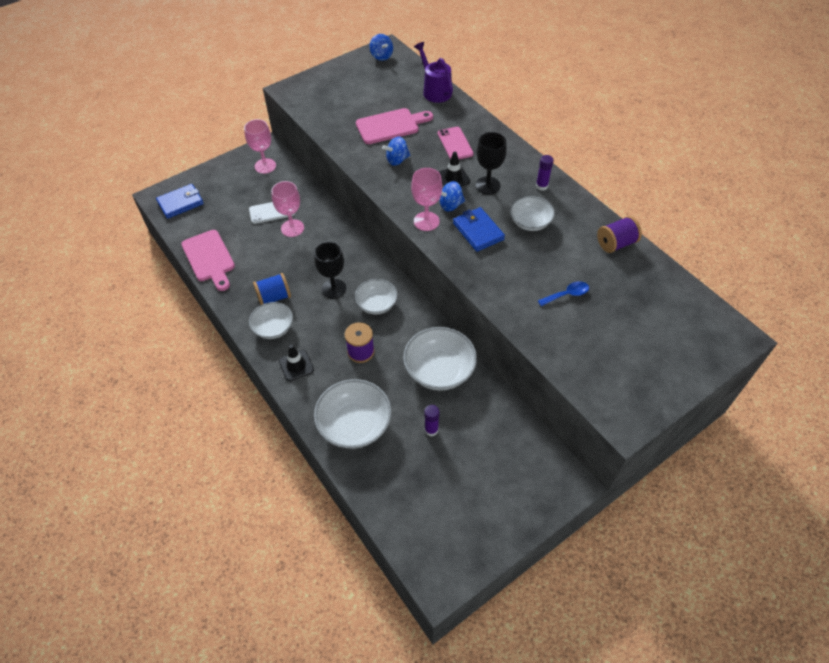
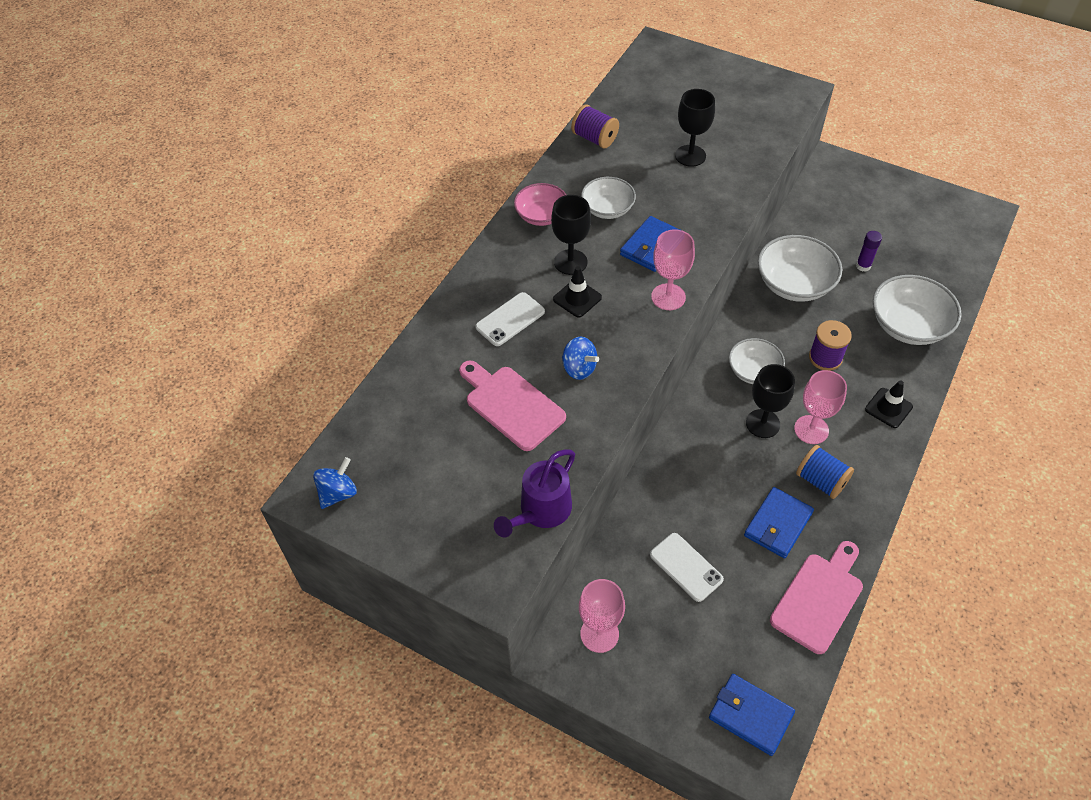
camera: 115 degrees left, 0 degrees up
white bowl [249,302,293,339] -> none
pink goblet [271,181,304,237] -> pink goblet moved to [794,370,847,444]
purple watering can [414,42,453,103] -> purple watering can moved to [494,449,575,538]
pink phone [438,127,474,159] -> white phone [475,292,545,346]
blue spinning top [440,181,465,211] -> none
purple glue stick [536,155,554,191] -> pink bowl [514,183,566,226]
blue spoon [538,281,589,306] -> black goblet [675,89,715,167]
none -> blue wallet [744,487,814,558]

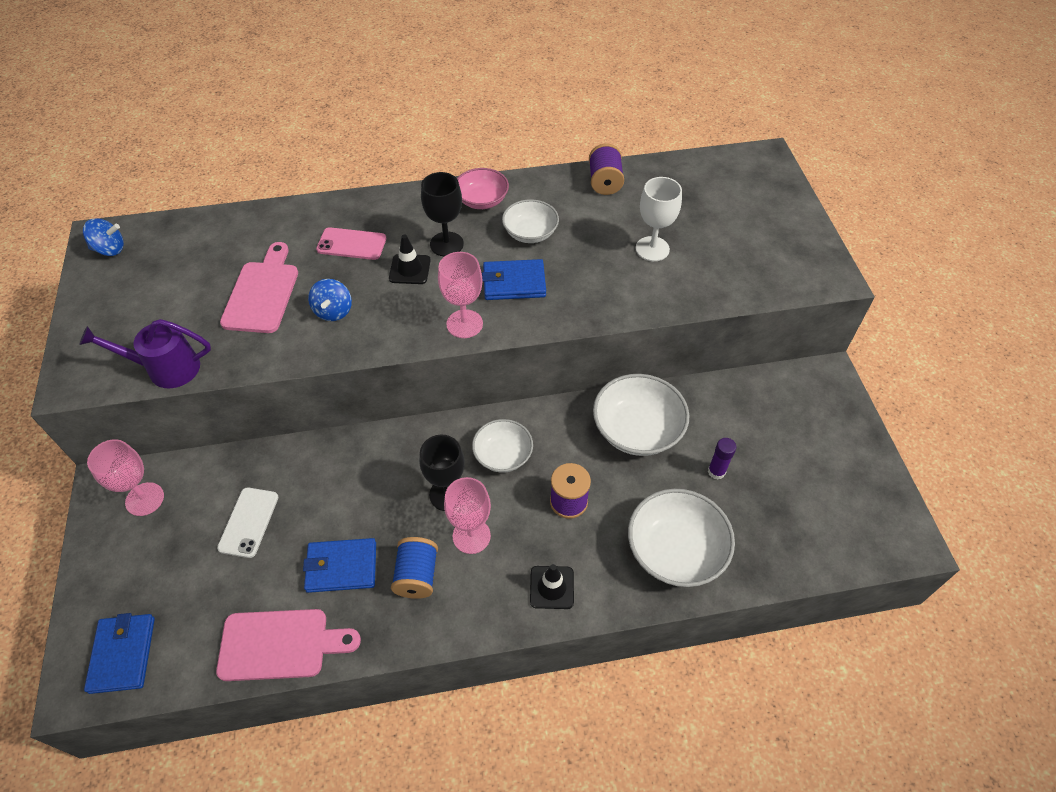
camera: 50 degrees right, 0 degrees up
white phone [475,292,545,346] -> pink phone [316,227,386,260]
black goblet [675,89,715,167] -> white goblet [636,177,682,261]

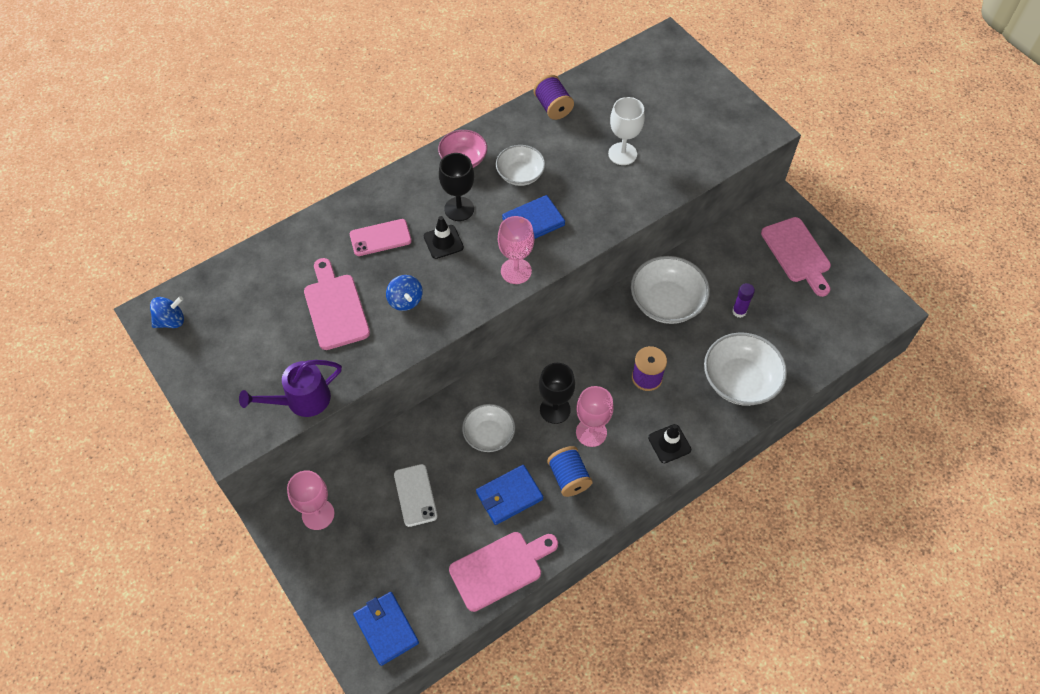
camera: 25 degrees left, 5 degrees up
white bowl [472,419,533,473] -> white bowl moved to [462,404,515,452]
none -> pink cutting board [761,217,831,297]

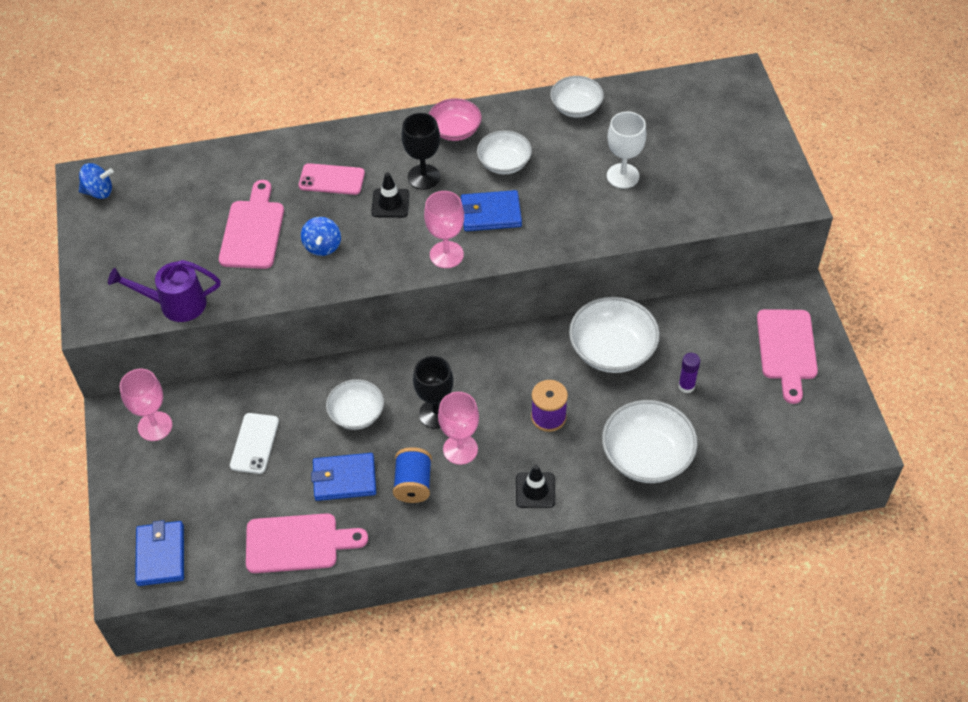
camera: 25 degrees right, 5 degrees down
purple spool [533,75,574,120] -> white bowl [550,76,604,118]

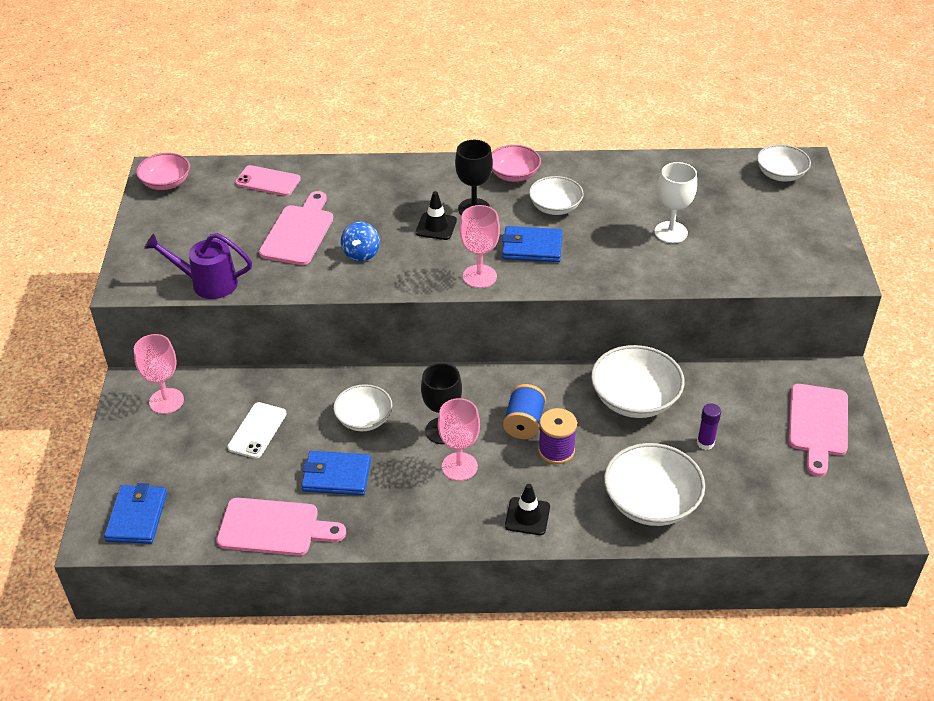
camera: 10 degrees right, 10 degrees down
blue spinning top [79,163,114,199] -> pink bowl [136,153,190,190]
pink phone [299,163,365,195] -> pink phone moved to [235,165,301,196]
blue spool [393,447,432,503] -> blue spool moved to [503,384,546,439]
white bowl [550,76,604,118] -> white bowl moved to [757,144,811,182]

